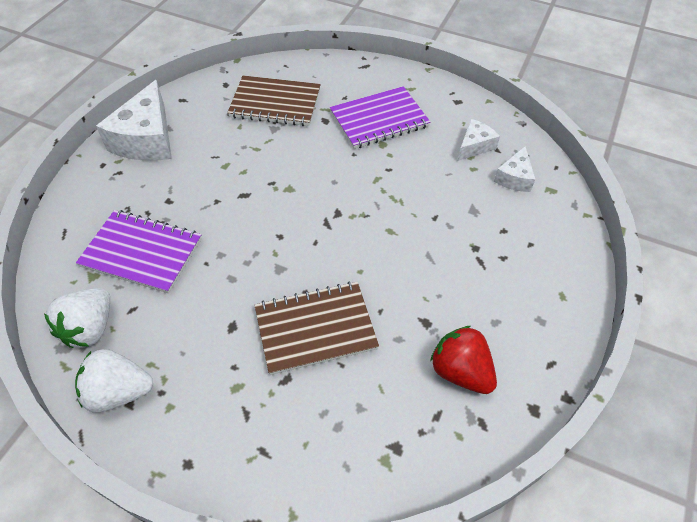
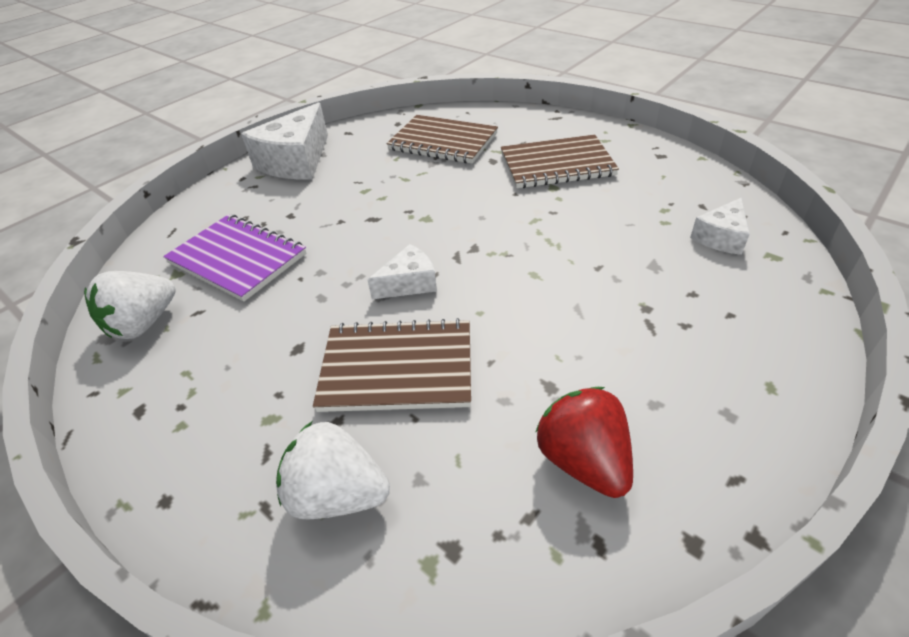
camera: 20 degrees right, 10 degrees down
white strawberry [75,349,153,413] -> white strawberry moved to [276,422,390,520]
purple notebook [330,86,430,149] -> brown notebook [501,135,619,188]
white cheese [458,119,500,161] -> white cheese moved to [368,244,437,299]

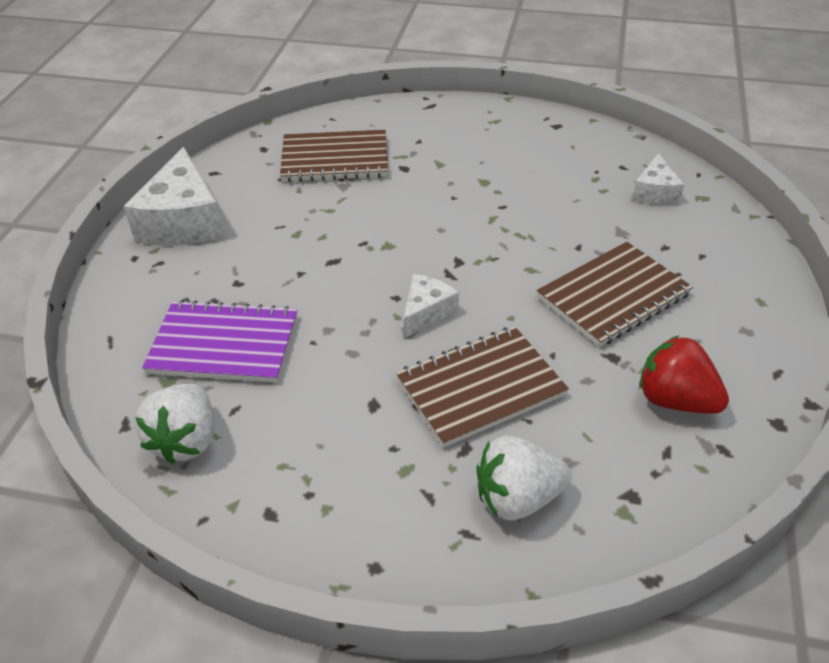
camera: 30 degrees left, 0 degrees up
brown notebook [501,135,619,188] -> brown notebook moved to [537,242,693,347]

